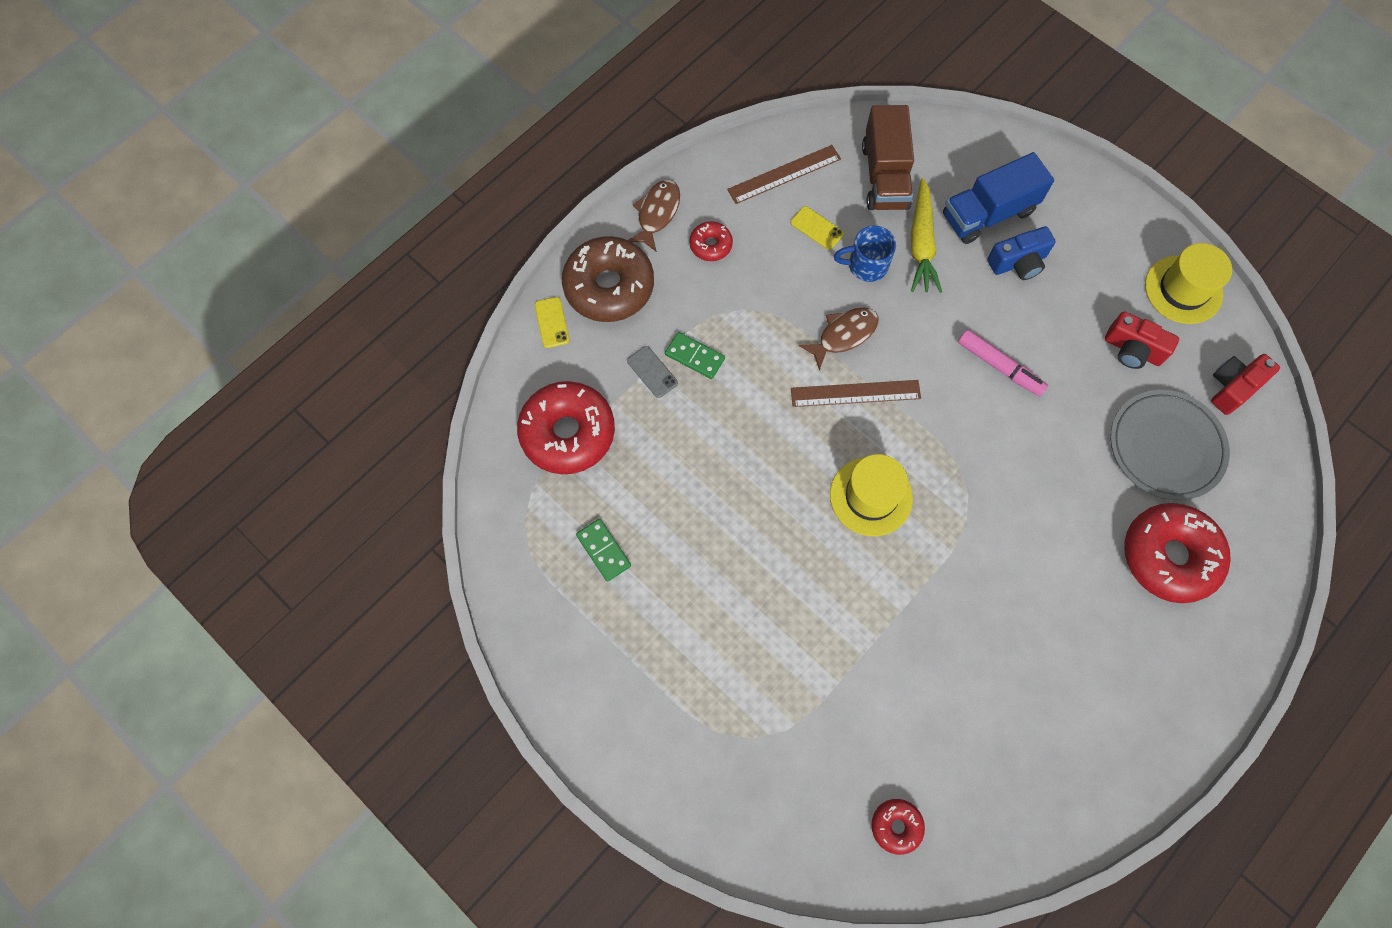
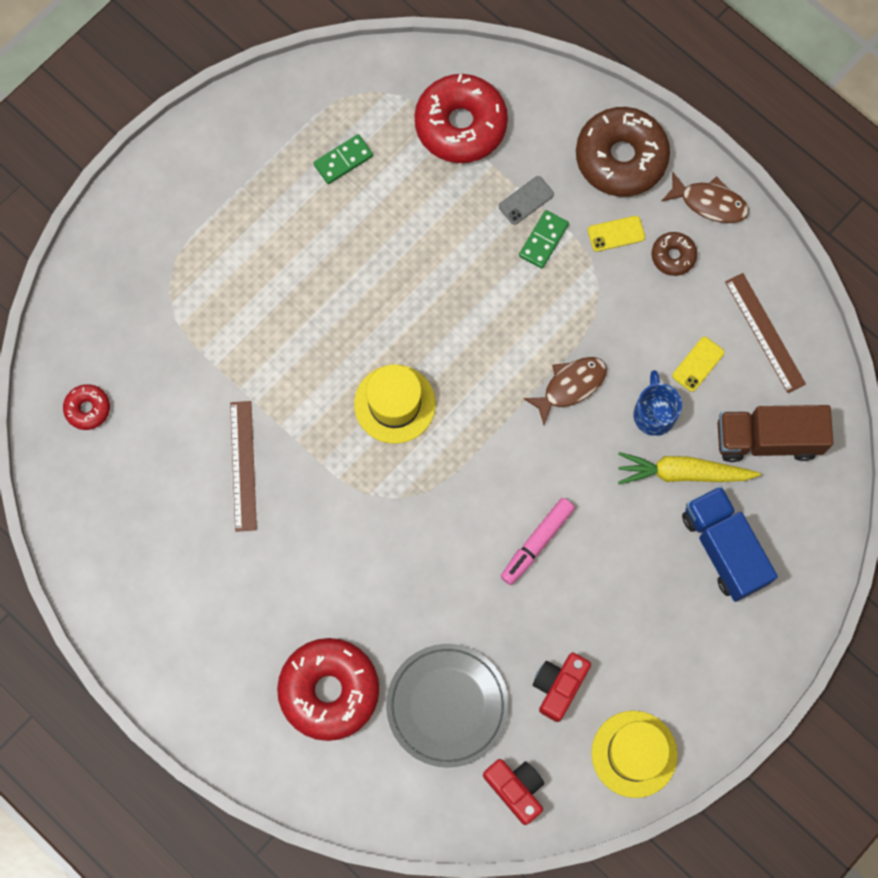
camera: 90 degrees right, 5 degrees up
yellow phone [535,297,570,348] -> yellow phone moved to [588,216,645,252]
red donut [689,221,733,261] -> brown donut [652,232,697,276]
brown ruler [791,380,921,407] -> brown ruler moved to [230,401,257,532]
brown fish [799,308,879,371] -> brown fish turned 90 degrees counterclockwise [523,357,607,425]
blue camera [987,226,1056,280] -> none

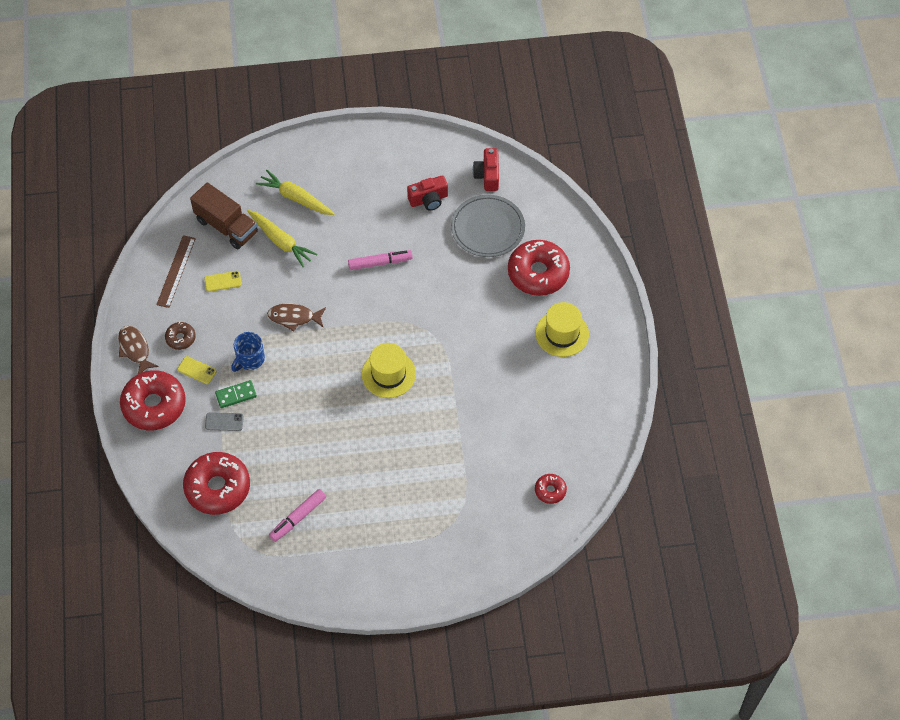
camera: 140 degrees left, 15 degrees down
brown ruler [230,401,257,532] -> none
green domino [313,134,373,184] -> pink marker [269,489,326,542]
brown donut [576,107,670,197] -> red donut [120,370,186,430]
yellow hat [591,711,678,798] -> yellow hat moved to [536,302,589,357]
blue mug [634,370,682,436] -> blue mug moved to [231,332,265,372]
blue truck [682,486,778,602] -> yellow carrot [256,170,335,215]

